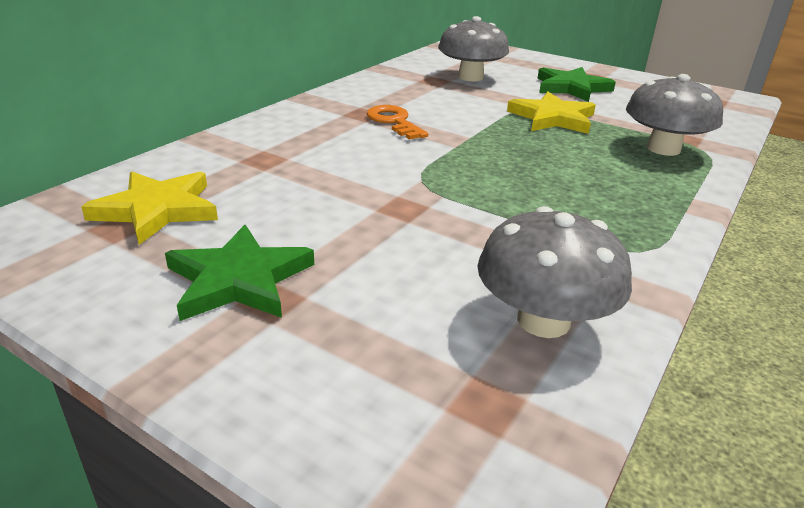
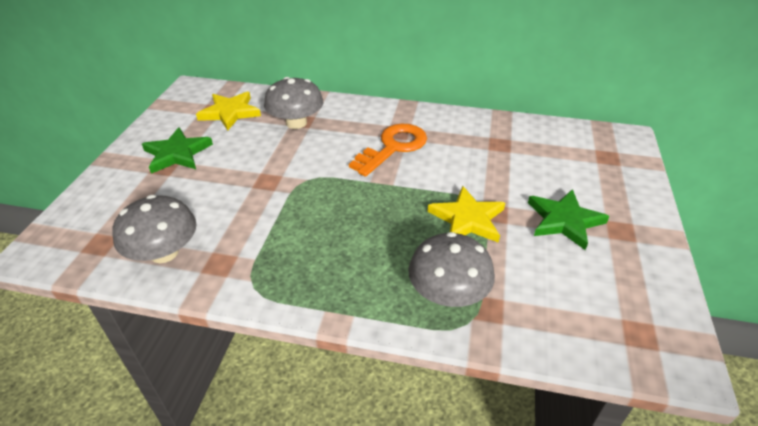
camera: 70 degrees right, 10 degrees up
orange key [366,105,428,140] -> orange key [349,124,427,177], size x1.51
grey mushroom [438,16,509,81] -> grey mushroom moved to [264,77,323,129]

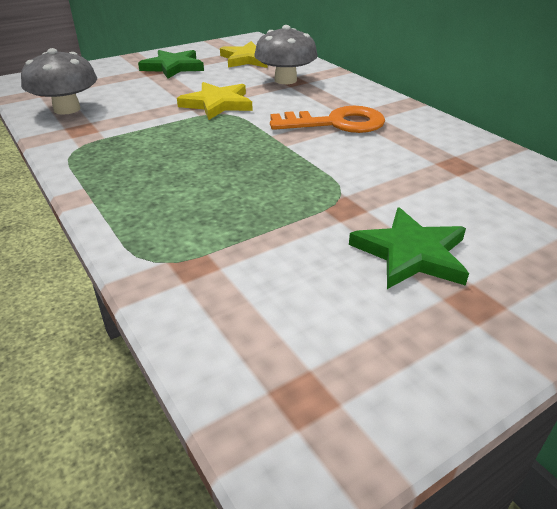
camera: 45 degrees right, 5 degrees down
grey mushroom [408,232,495,307] -> none
yellow star [428,186,505,243] -> yellow star moved to [177,82,253,120]

